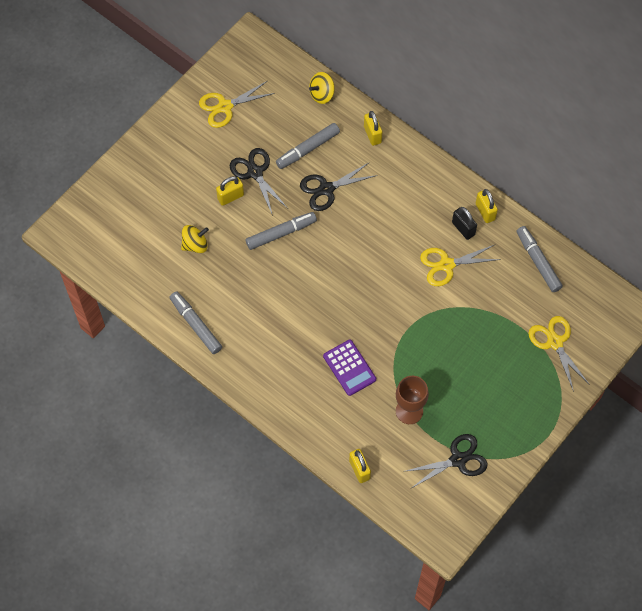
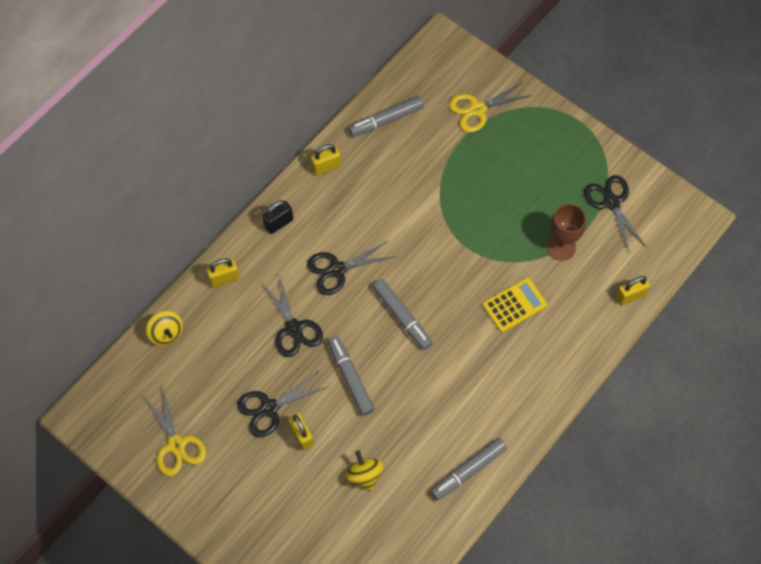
camera: 90 degrees left, 0 degrees up
grey marker [276,123,340,169] -> grey marker moved to [373,279,432,350]
purple calculator [323,340,376,396] -> yellow calculator [483,278,547,333]
yellow scissors [420,245,501,286] -> none
black padlock [452,207,477,240] -> black padlock moved to [262,200,293,234]
none -> black scissors [307,240,396,295]

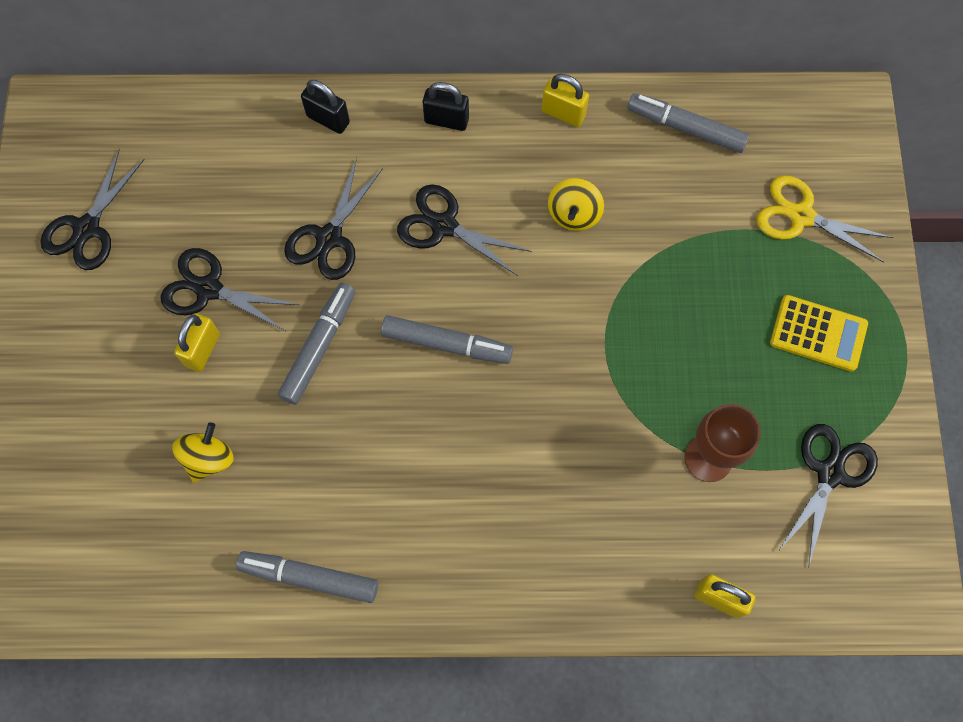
camera: 50 degrees right, 5 degrees up
yellow scissors [144,386,206,476] -> black scissors [40,149,145,270]
yellow spinning top [146,311,183,346] -> yellow spinning top moved to [548,178,604,231]
yellow padlock [206,258,240,288] -> black padlock [301,80,350,134]
grey marker [373,279,432,350] -> grey marker turned 90 degrees counterclockwise [381,315,513,364]
yellow calculator [483,278,547,333] -> yellow calculator moved to [770,295,868,372]

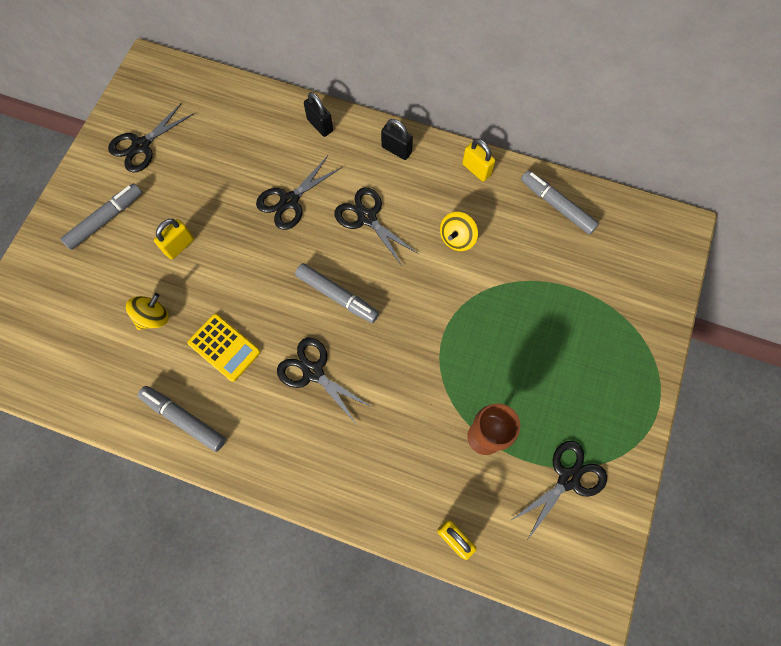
camera: 20 degrees right, 0 degrees up
black scissors [161,248,299,332] -> black scissors moved to [277,338,373,425]
grey marker [278,283,355,405] -> grey marker moved to [60,183,142,250]
yellow scissors [756,175,893,262] -> none
yellow calculator [770,295,868,372] -> yellow calculator moved to [187,314,261,382]

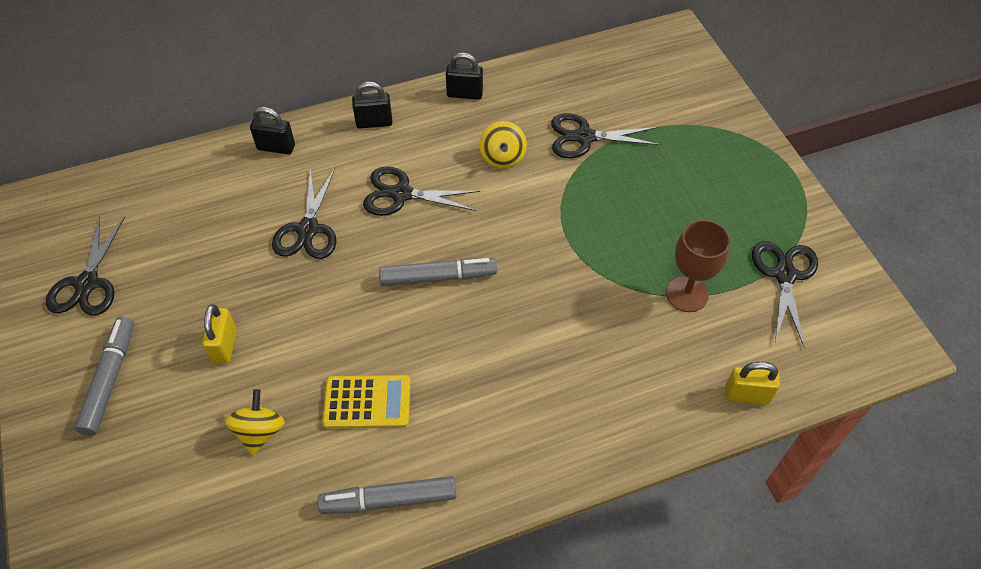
camera: 40 degrees left, 15 degrees down
black scissors [277,338,373,425] -> black scissors moved to [551,113,661,158]
yellow padlock [462,139,495,182] -> black padlock [446,53,483,100]
grey marker [521,170,599,235] -> none

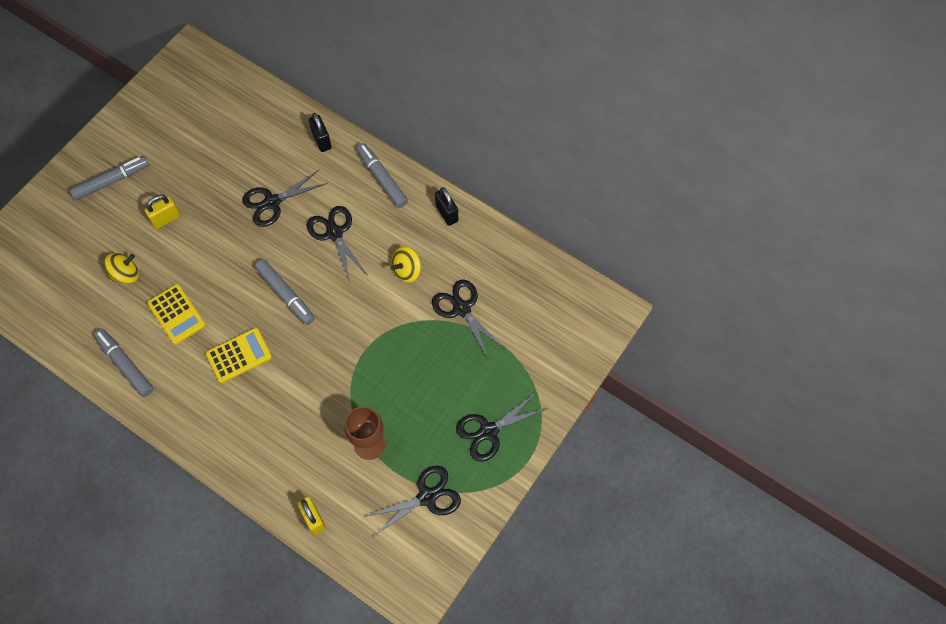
camera: 55 degrees right, 10 degrees up
black scissors [46,216,125,316] -> black scissors moved to [456,392,546,462]
black padlock [352,81,393,129] -> grey marker [356,143,408,208]
none -> yellow calculator [206,328,272,383]

